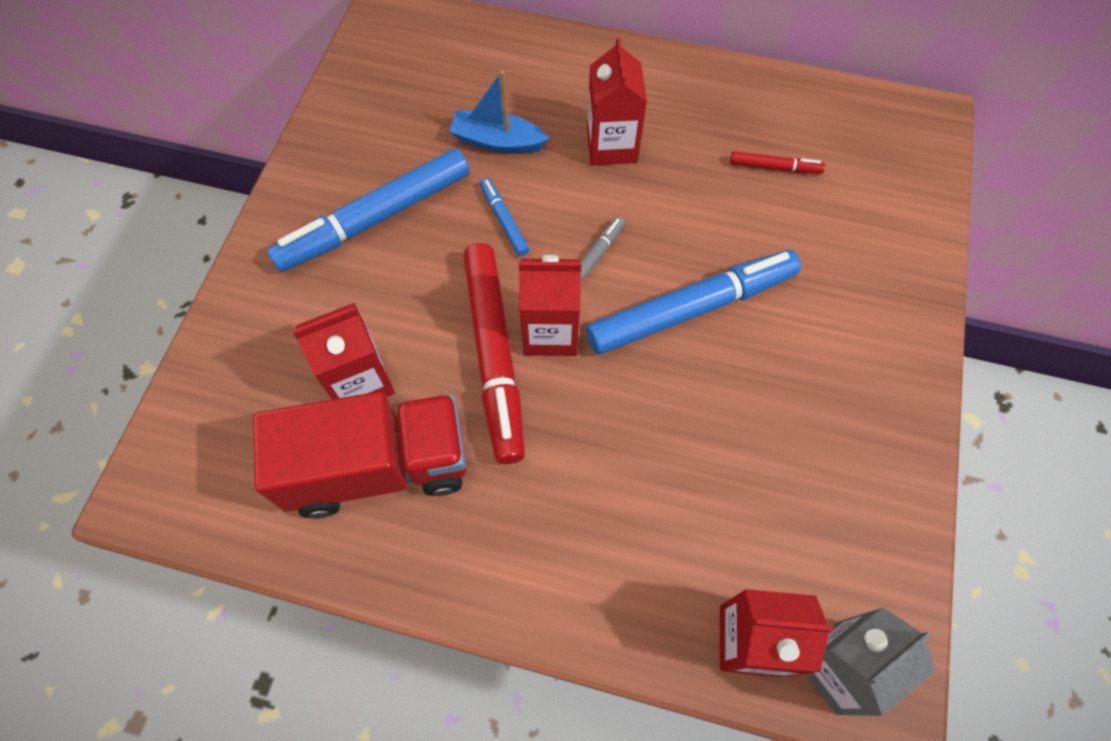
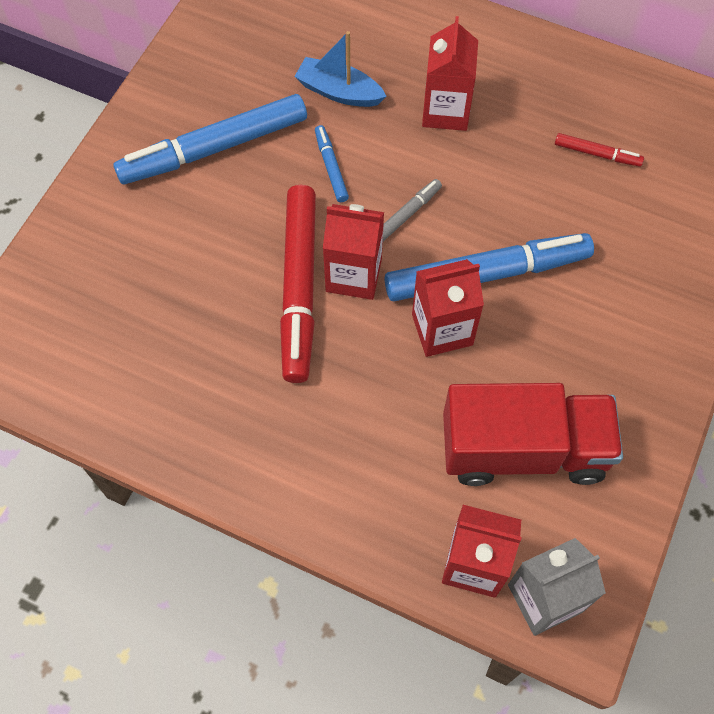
camera: 10 degrees right, 0 degrees up
red truck [253,391,467,519] -> red truck moved to [443,383,623,486]
red carton [292,303,395,399] -> red carton moved to [412,259,484,357]

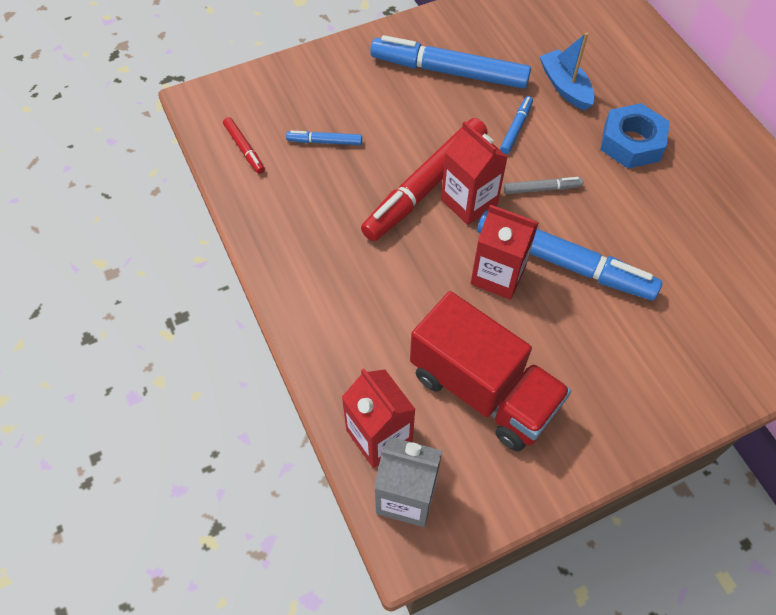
camera: 40 degrees right, 5 degrees down
red carton [422,16,478,131] -> blue nut [600,103,670,169]
red marker [555,133,644,167] -> red marker moved to [223,117,265,174]
none -> blue marker [286,130,362,145]

